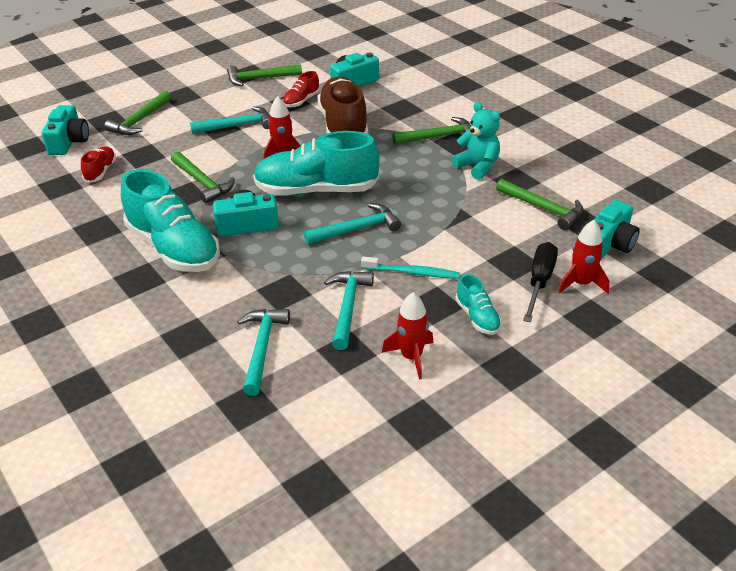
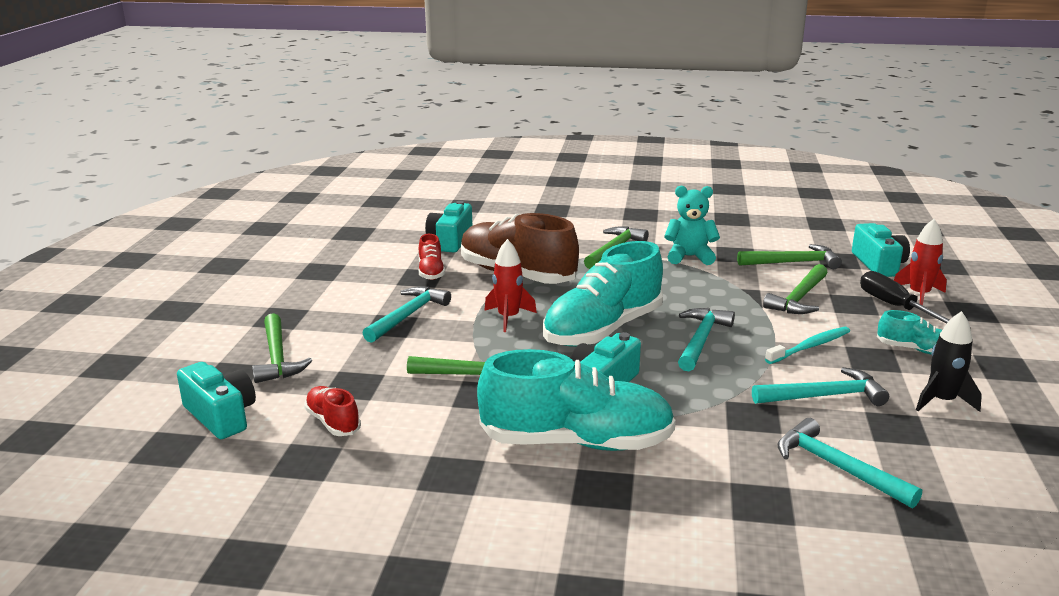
camera: 45 degrees left, 15 degrees down
green hammer [227,64,302,86] -> green hammer moved to [763,264,828,314]
turquoise hammer [324,271,374,350] -> turquoise hammer turned 120 degrees clockwise [752,367,889,406]
red rocket [382,292,433,380] -> black rocket [916,311,982,412]

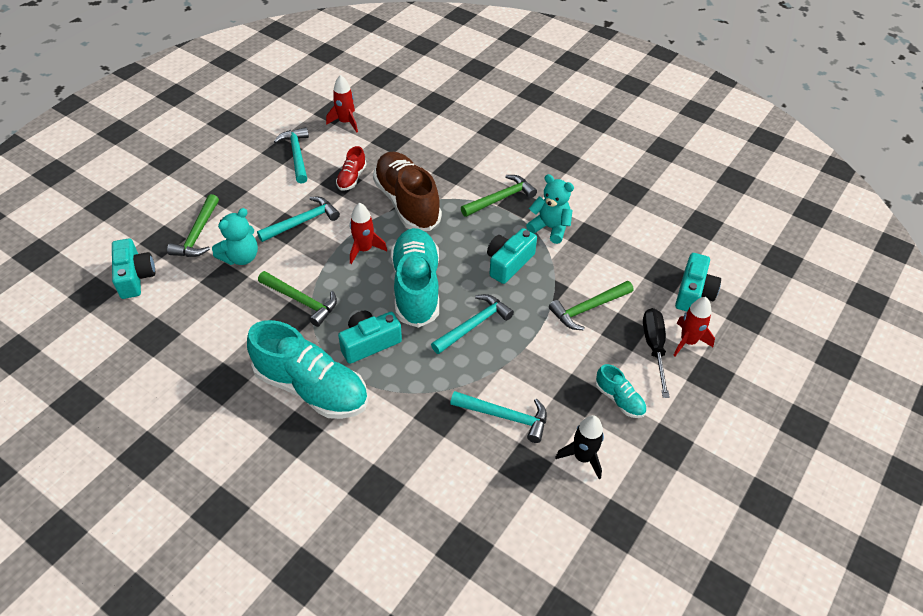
camera: 25 degrees right, 25 degrees up
red shoe [304,386,361,436] -> none
turquoise camera [425,201,472,252] -> turquoise camera moved to [487,228,537,284]
turquoise shoe [543,241,663,347] -> turquoise shoe turned 105 degrees clockwise [391,228,439,328]
green hammer [737,244,842,269] -> none
turquoise toothbrush [765,327,850,364] -> none
turquoise hammer [778,418,922,508] -> turquoise hammer moved to [274,127,309,184]
none -> turquoise teddy bear [212,208,258,265]
none -> red rocket [326,75,358,132]

